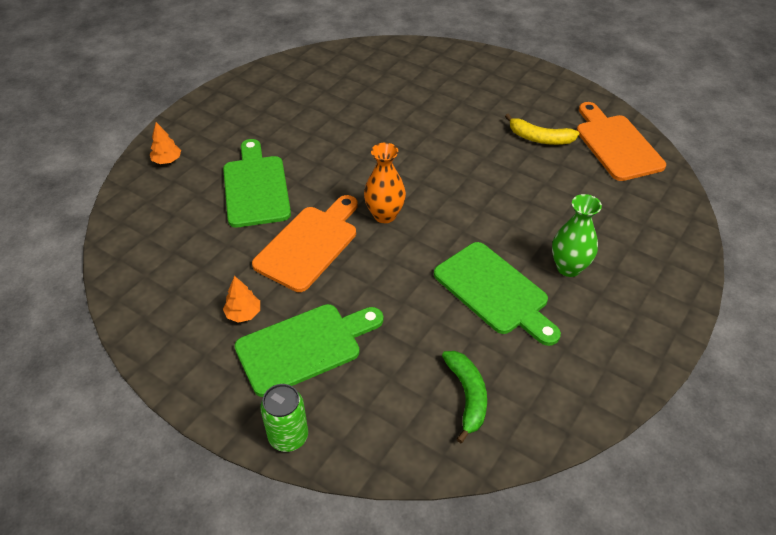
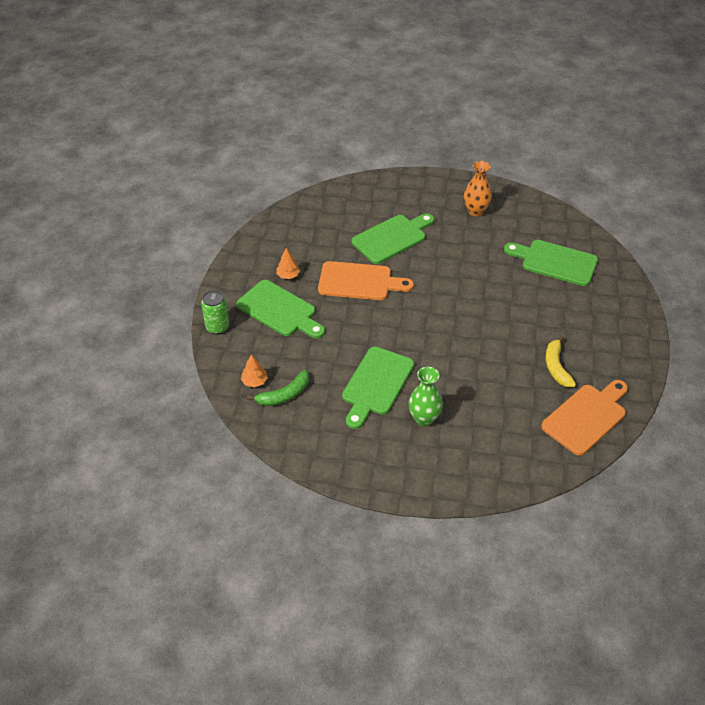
camera: 65 degrees right, 0 degrees up
orange tree [150,122,181,164] -> orange tree moved to [241,354,268,387]
orange vase [364,143,406,223] -> orange vase moved to [464,161,492,216]
none -> green cutting board [504,240,598,286]

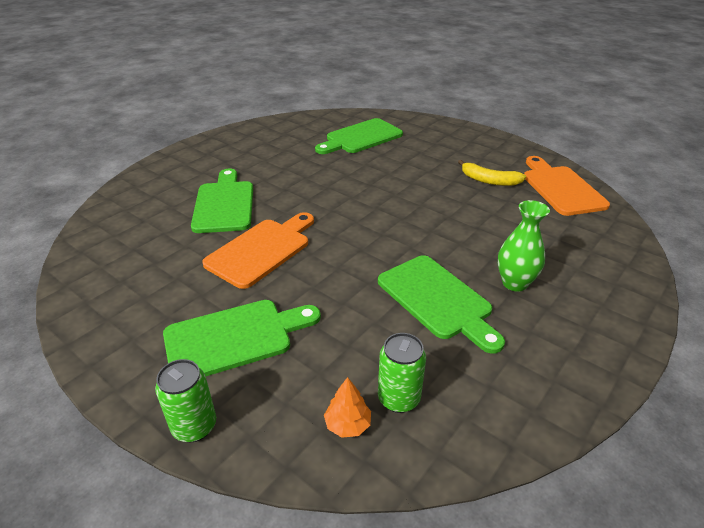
camera: 60 degrees left, 10 degrees down
green banana [247,370,309,406] -> green can [378,333,426,413]
orange tree [276,248,300,279] -> none
orange vase [464,161,492,216] -> none

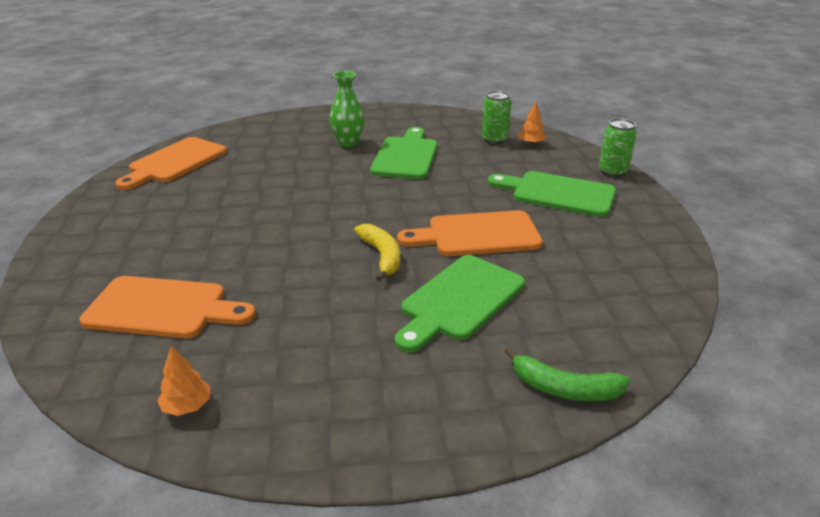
camera: 135 degrees left, 5 degrees down
green cutting board [315,118,403,154] -> orange cutting board [79,276,256,338]
yellow banana [458,160,526,186] -> yellow banana moved to [354,224,400,282]
none -> orange tree [157,346,210,416]
none -> green banana [505,347,630,401]

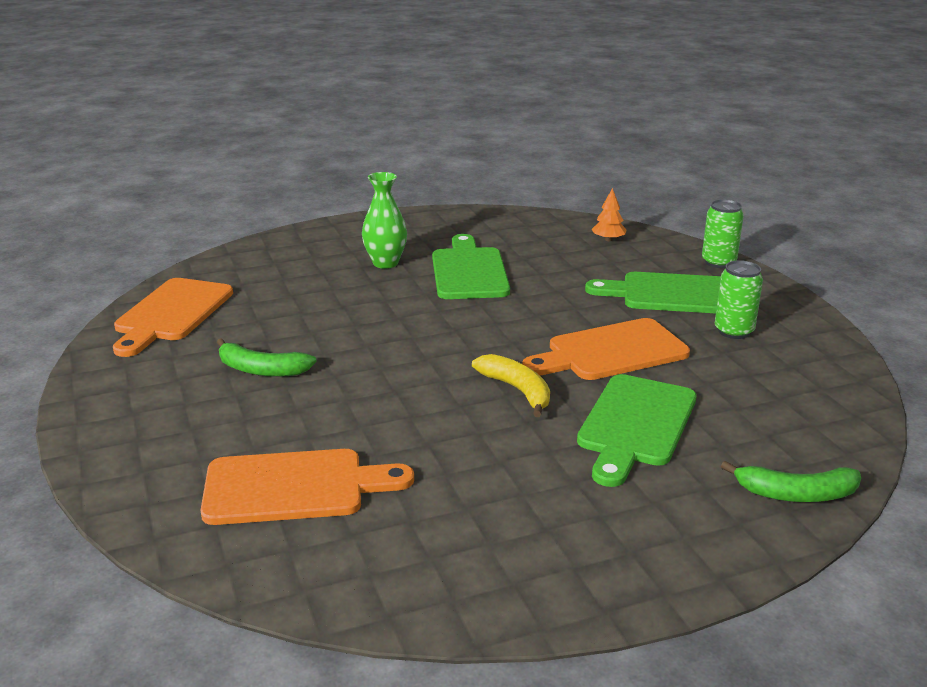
camera: 15 degrees left, 5 degrees down
orange tree [157,346,210,416] -> none
green can [482,91,511,144] -> green can moved to [715,260,763,339]
none -> green banana [217,338,317,377]

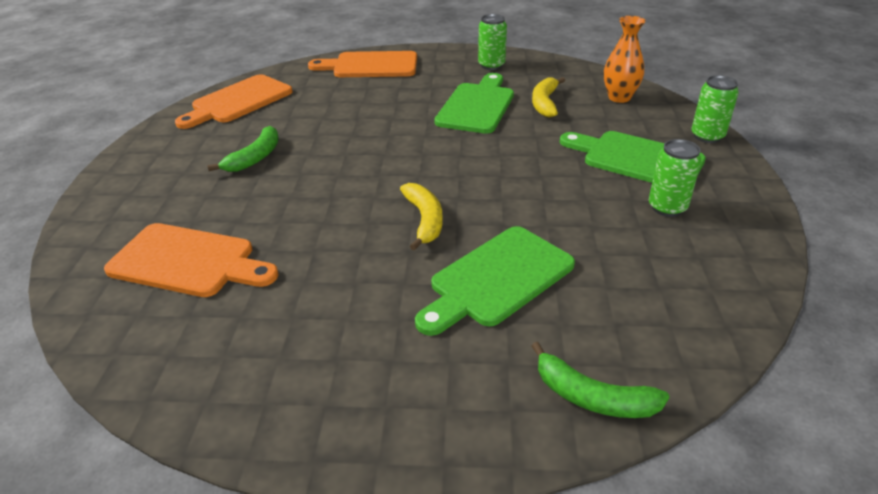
camera: 25 degrees right, 10 degrees up
green banana [217,338,317,377] -> green banana turned 105 degrees counterclockwise [207,126,279,172]
green vase [362,172,407,269] -> none
orange cutting board [522,318,690,380] -> orange cutting board moved to [308,51,417,77]
orange tree [592,188,626,241] -> orange vase [604,16,646,103]
none -> green can [478,14,507,70]
none -> yellow banana [532,77,565,118]

